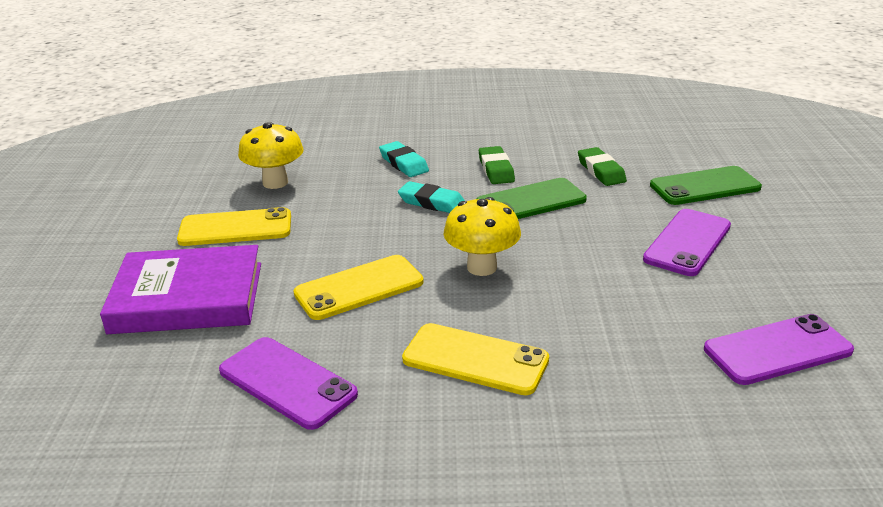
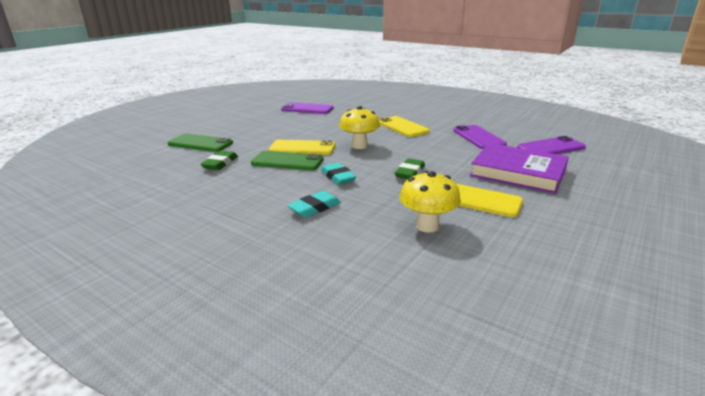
camera: 145 degrees left, 5 degrees down
yellow phone [293,255,424,320] -> yellow phone moved to [269,140,335,155]
turquoise eraser [379,141,429,177] -> turquoise eraser turned 45 degrees clockwise [287,191,341,218]
green eraser [479,146,515,184] -> green eraser moved to [395,159,425,179]
purple phone [643,209,731,276] -> purple phone moved to [517,136,586,154]

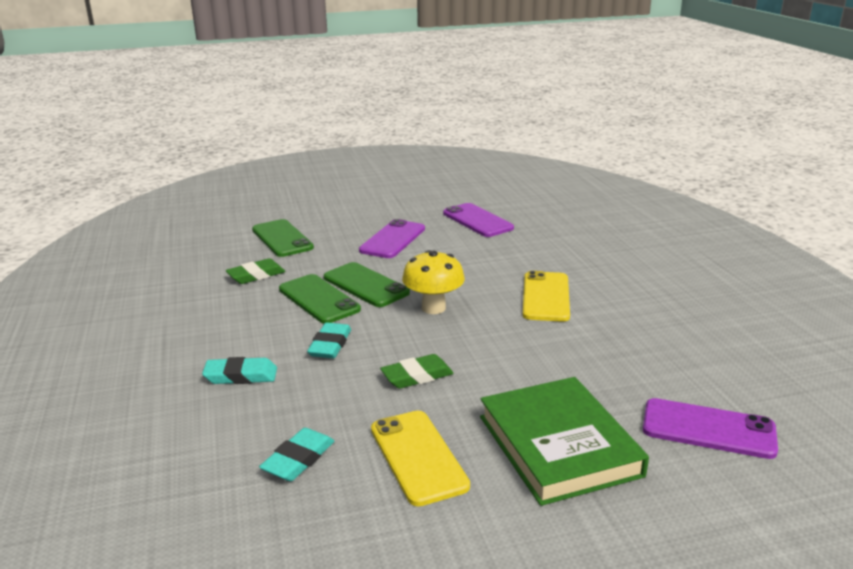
camera: 40 degrees right, 0 degrees up
yellow phone [269,140,335,155] -> green phone [324,262,410,307]
yellow mushroom [399,171,461,233] -> turquoise eraser [259,428,335,481]
purple phone [453,125,507,149] -> purple phone moved to [359,219,425,258]
purple book [470,143,569,194] -> green book [480,377,649,506]

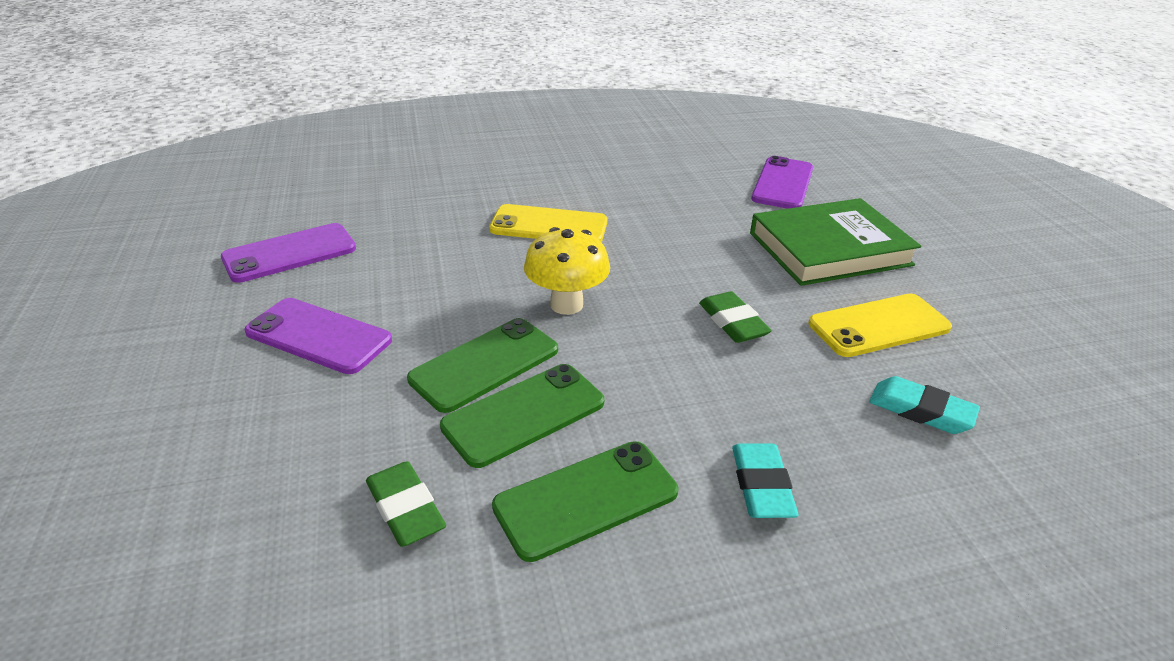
camera: 90 degrees left, 10 degrees up
green phone [252,219,314,257] -> green phone moved to [492,441,678,562]
turquoise eraser [307,323,351,358] -> none

